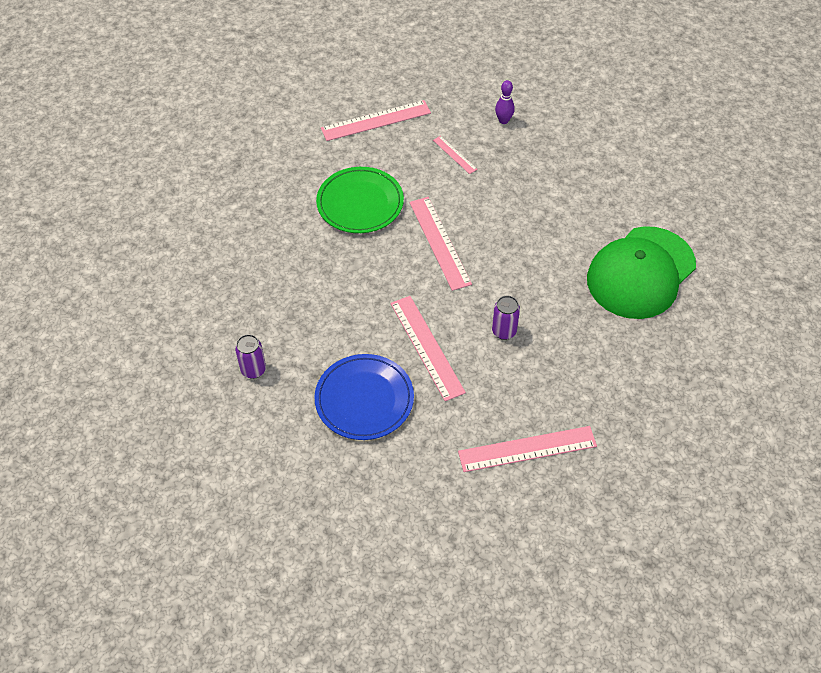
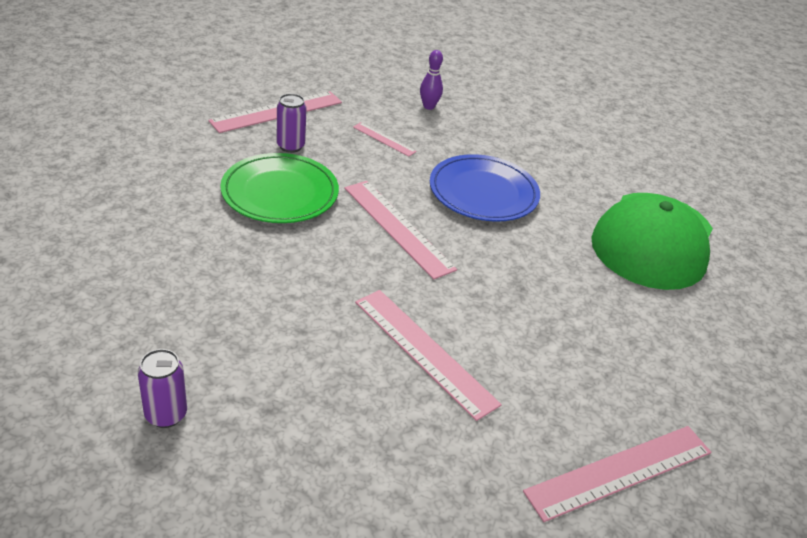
camera: 20 degrees left, 15 degrees down
blue plate [314,354,414,440] -> blue plate moved to [430,154,540,222]
purple can [492,296,520,340] -> purple can moved to [277,93,307,153]

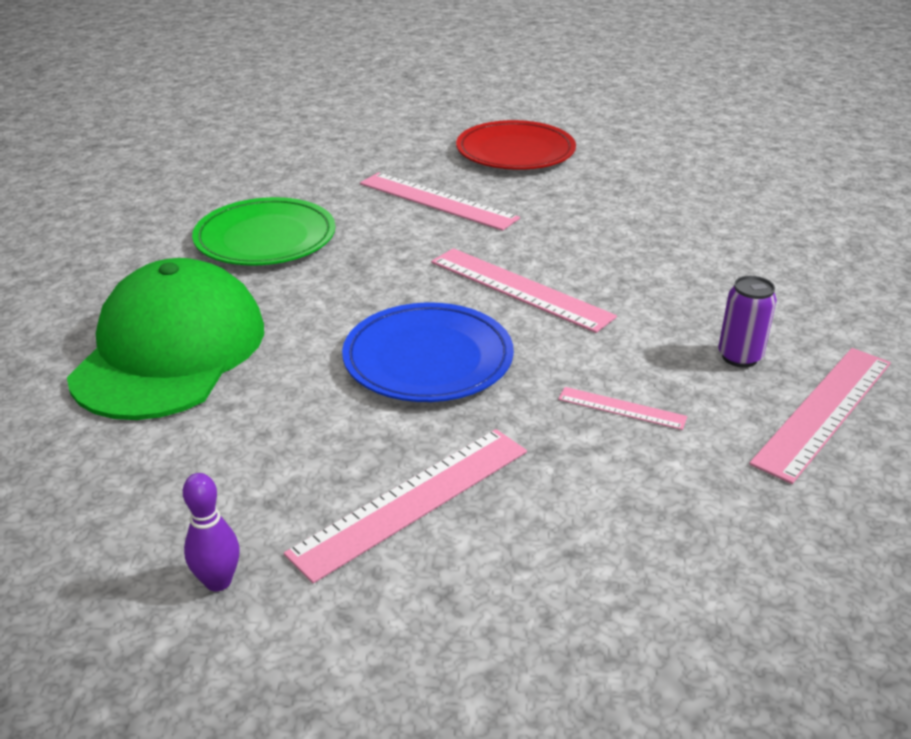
camera: 170 degrees right, 5 degrees down
purple can [138,349,187,428] -> none
green plate [220,153,339,223] -> green plate moved to [192,197,335,265]
purple bowling pin [420,50,443,110] -> purple bowling pin moved to [183,473,240,591]
pink ruler [523,426,711,522] -> pink ruler moved to [284,429,527,583]
none -> red plate [456,120,576,170]

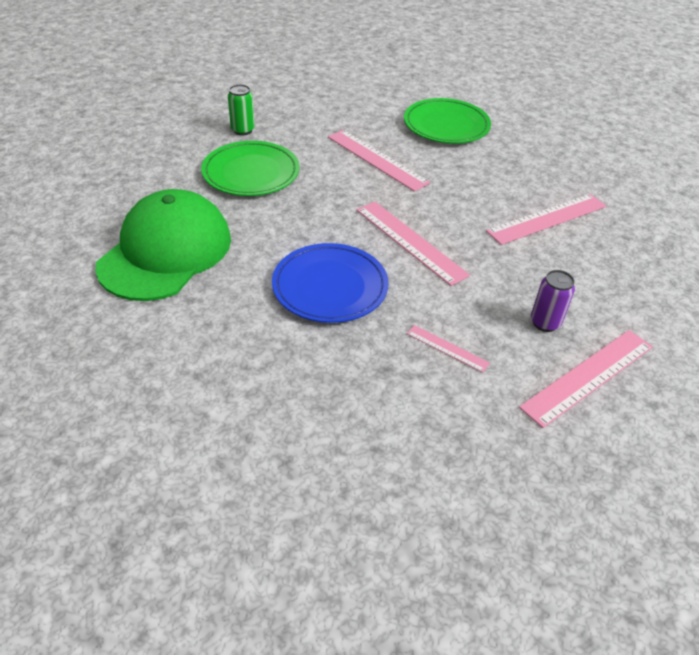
camera: 10 degrees right, 10 degrees up
purple bowling pin [183,473,240,591] -> none
pink ruler [284,429,527,583] -> pink ruler moved to [486,194,606,245]
red plate [456,120,576,170] -> green plate [404,98,491,144]
none -> green can [228,84,254,135]

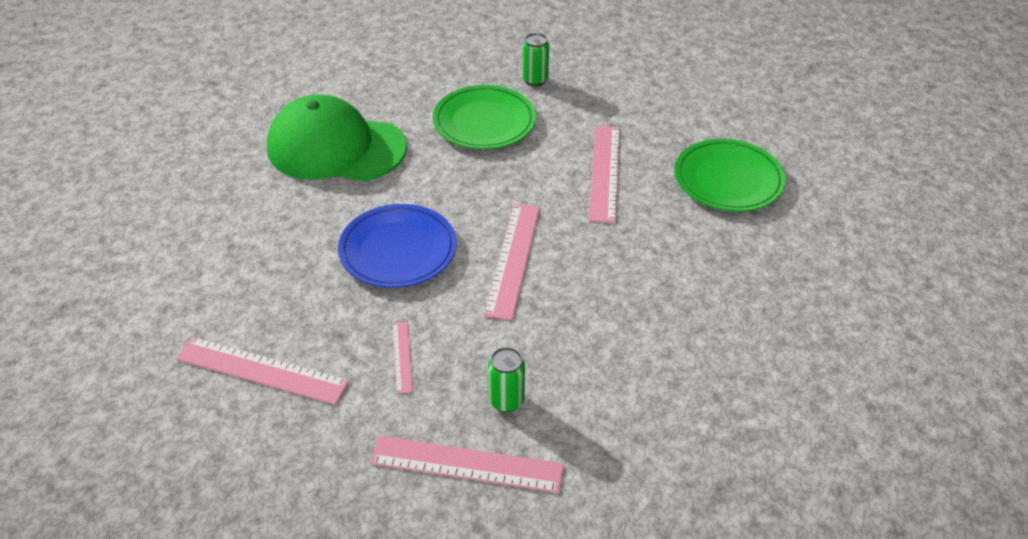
camera: 50 degrees right, 0 degrees up
green cap [95,189,231,301] -> green cap turned 150 degrees counterclockwise [267,95,407,181]
pink ruler [486,194,606,245] -> pink ruler moved to [176,337,349,405]
purple can [531,270,575,332] -> green can [488,347,525,413]

